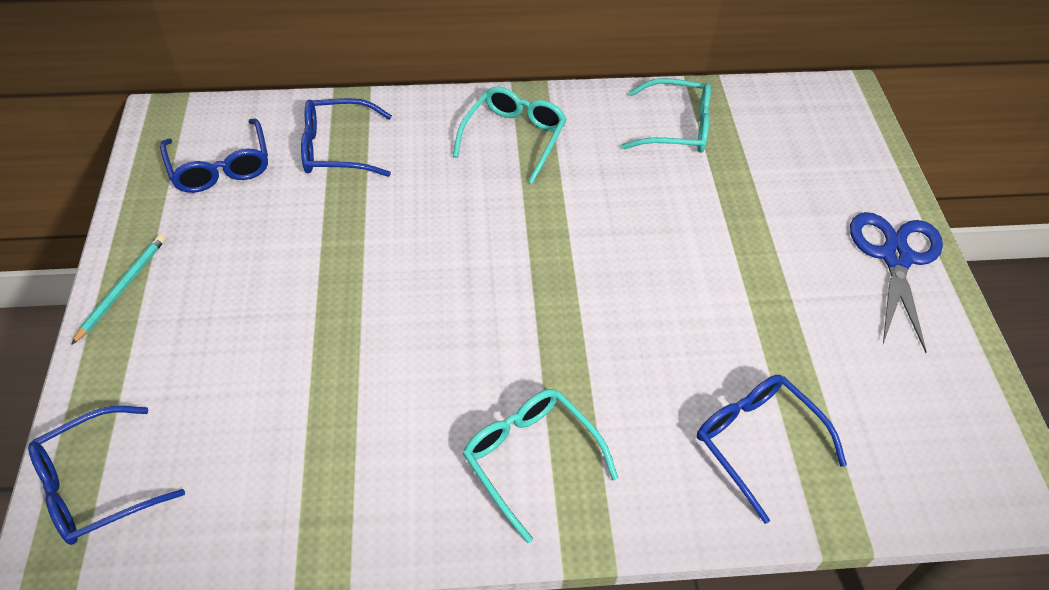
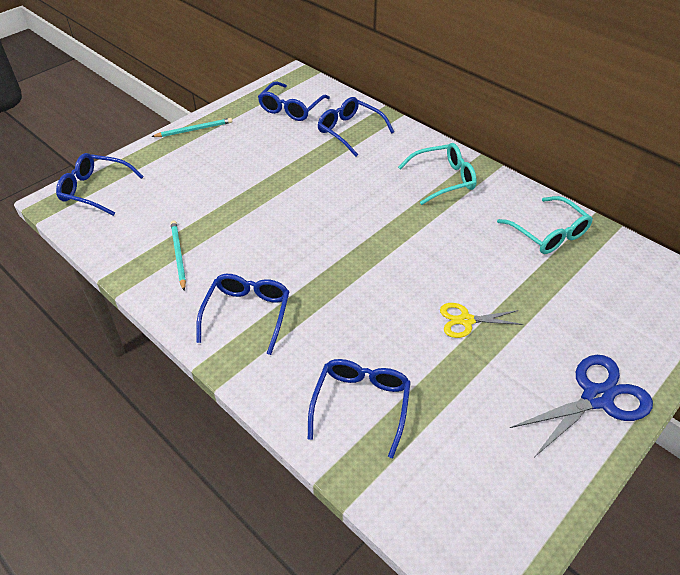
camera: 50 degrees right, 5 degrees down
turquoise glasses [463,389,618,543] -> blue glasses [196,274,290,355]
none -> turquoise pencil [171,220,186,290]
none -> yellow scissors [440,303,523,338]

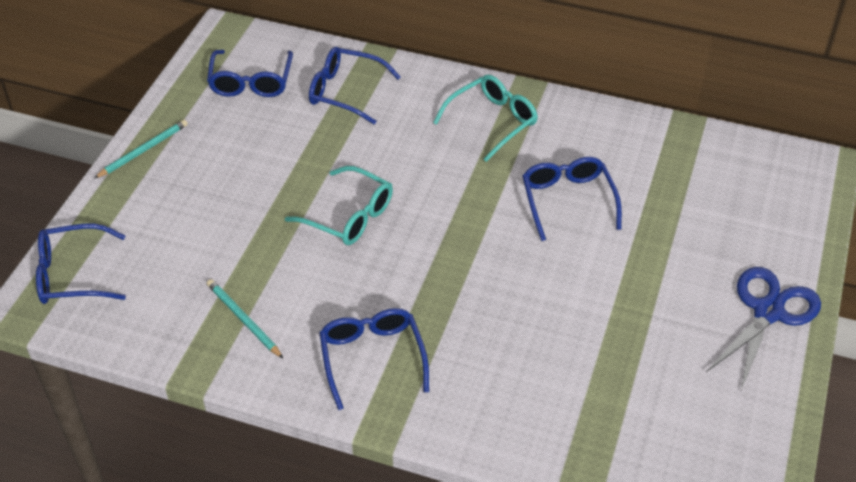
camera: 25 degrees left, 0 degrees up
blue glasses [308,359,411,458] -> blue glasses moved to [522,157,622,241]
yellow scissors [440,303,523,338] -> none
turquoise glasses [497,196,593,254] -> turquoise glasses moved to [285,166,393,245]

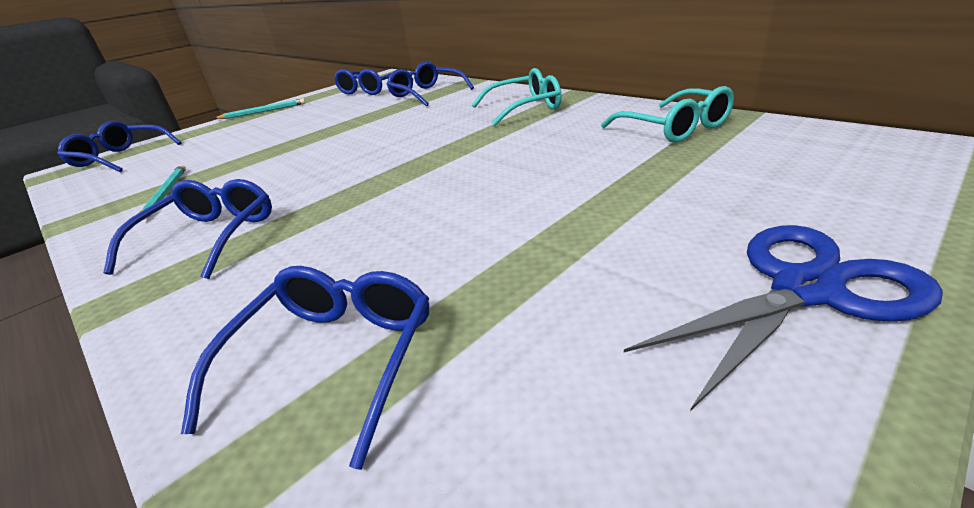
camera: 30 degrees right, 15 degrees down
turquoise glasses [285,166,393,245] -> turquoise glasses moved to [601,86,734,143]
blue glasses [522,157,622,241] -> blue glasses moved to [181,266,430,470]

